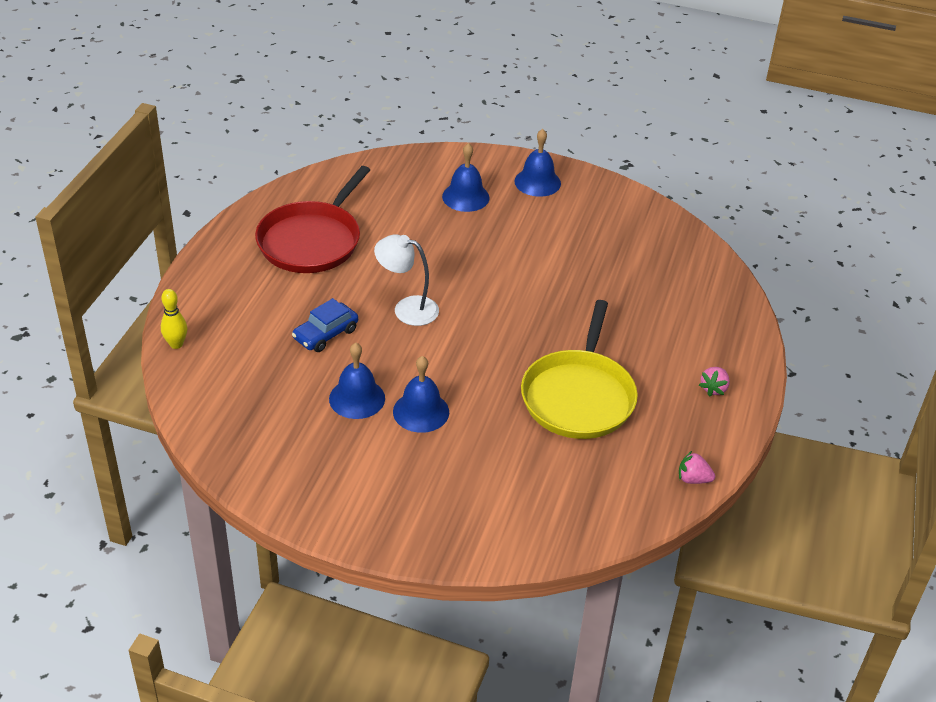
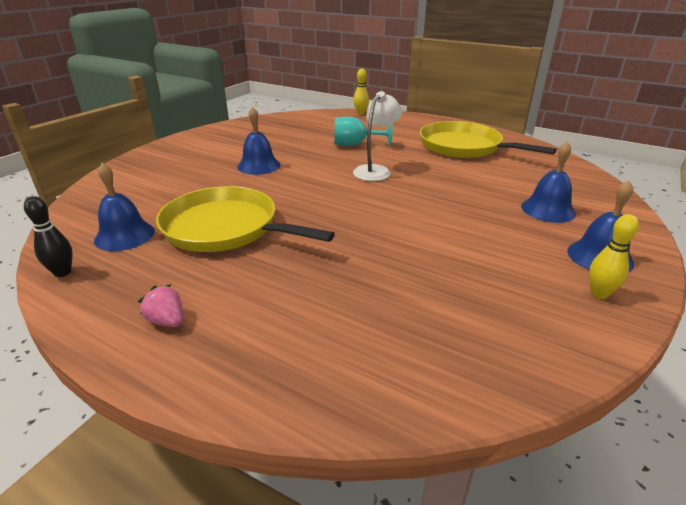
camera: 105 degrees right, 10 degrees down
red pan [255,166,370,273] -> yellow pan [420,121,557,158]
blue car [292,298,358,352] -> turquoise goblet [334,117,393,146]
blue bell [329,343,385,419] -> blue bell moved to [94,163,155,251]
pink strawberry [679,451,715,484] -> black bowling pin [24,196,73,277]
none -> yellow bowling pin [589,214,639,299]

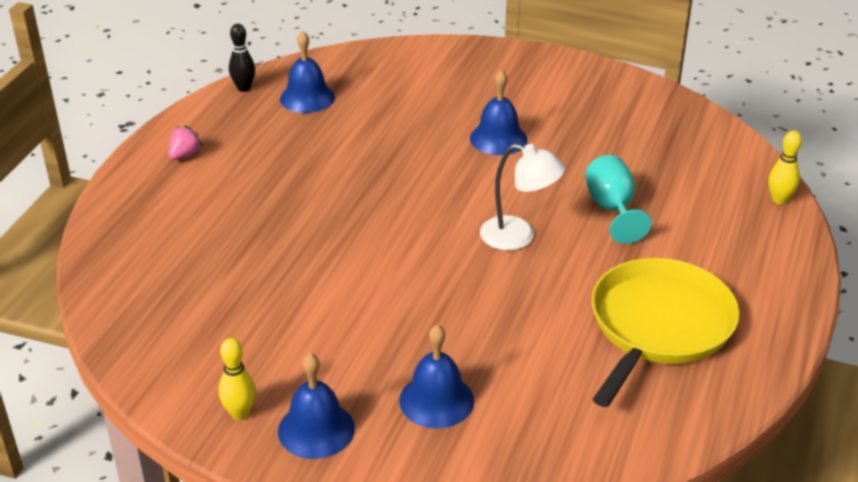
camera: 80 degrees right, 5 degrees up
yellow pan [156,186,335,252] -> none

